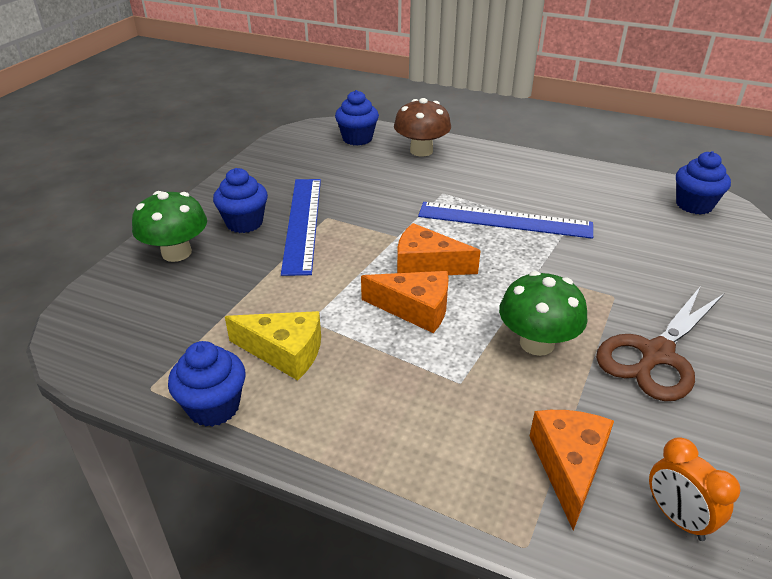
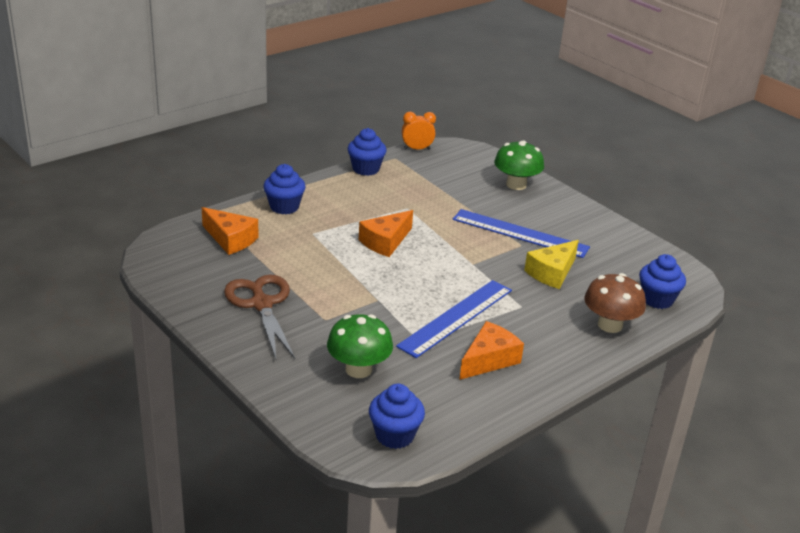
camera: 115 degrees right, 5 degrees down
blue cupcake [213,168,268,233] -> blue cupcake moved to [263,164,306,214]
yellow cheese [225,311,321,380] -> yellow cheese moved to [524,240,579,289]
orange cheese [397,223,481,275] -> orange cheese moved to [459,321,524,380]
green mushroom [499,271,588,356] -> green mushroom moved to [327,314,393,378]
orange clock [649,437,741,541] -> orange clock moved to [402,112,436,150]

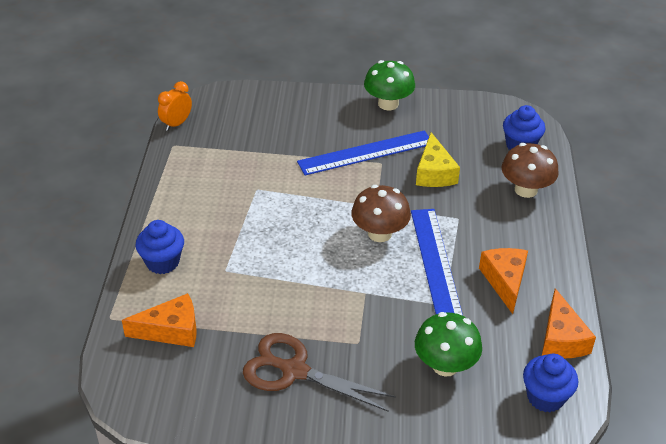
camera: 45 degrees left, 10 degrees up
blue cupcake [348,128,386,176] -> none
orange cheese [359,210,413,257] -> orange cheese moved to [542,288,596,358]
green mushroom [494,141,544,190] -> green mushroom moved to [364,60,415,110]
none -> brown mushroom [351,185,411,242]

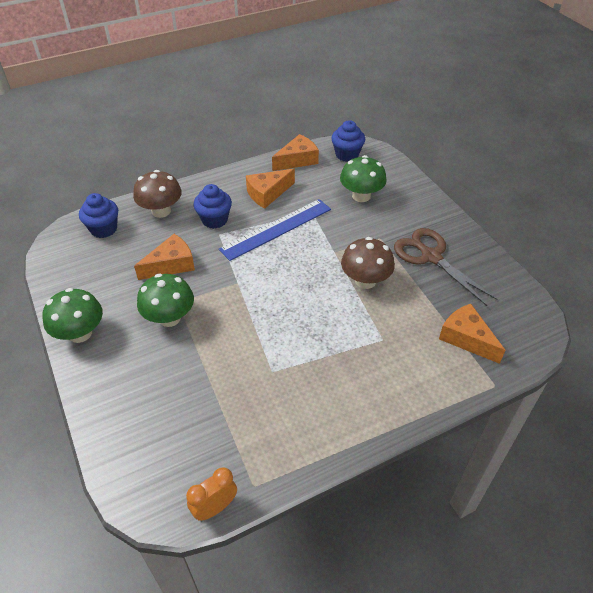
camera: 120 degrees left, 5 degrees up
blue cupcake [135,220,184,274] -> blue cupcake moved to [193,184,232,229]
orange clock [158,81,192,131] -> orange clock turned 135 degrees clockwise [186,467,237,521]
brown scissors [243,333,396,412] -> brown scissors turned 150 degrees clockwise [394,228,498,306]
blue ruler [297,130,429,175] -> green mushroom [137,274,194,327]
brown mushroom [351,185,411,242] -> brown mushroom moved to [341,237,395,289]
yellow cheese [416,132,460,187] -> orange cheese [134,234,195,280]

